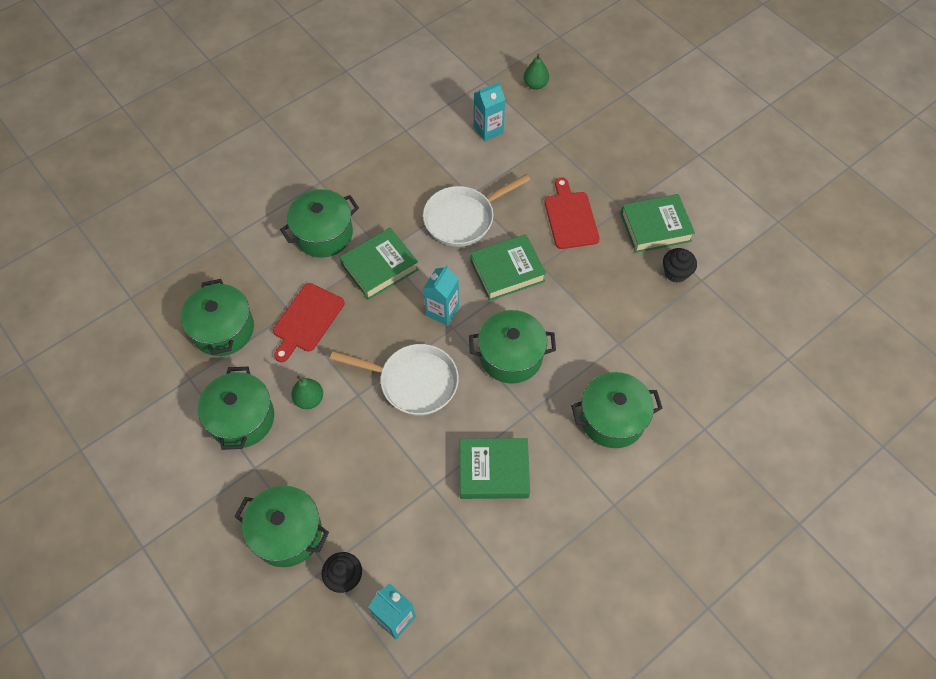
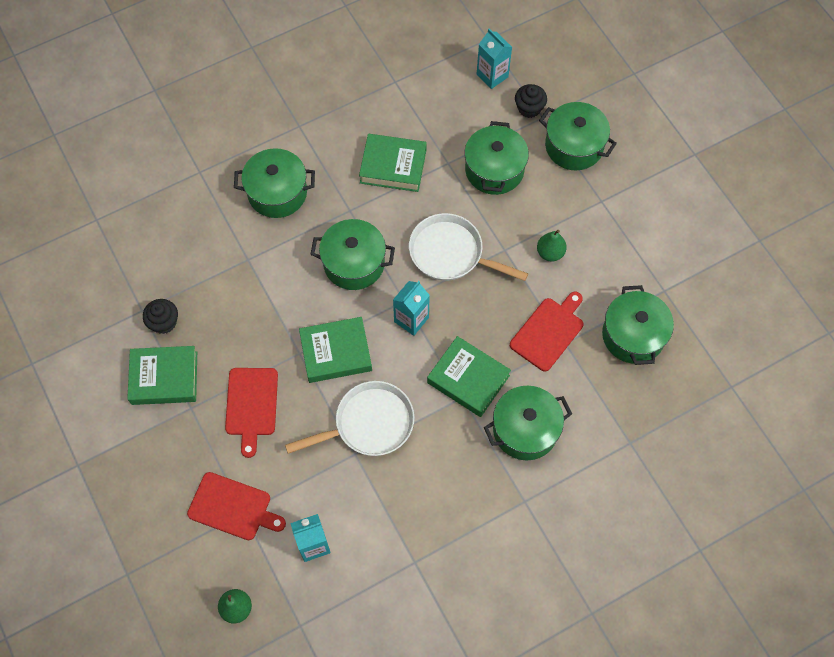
camera: 170 degrees left, 5 degrees up
green pot [198,367,274,450] -> green pot moved to [464,121,529,195]
green book [340,228,419,300] -> green book turned 60 degrees clockwise [427,336,511,417]
none -> red cutting board [187,472,286,540]

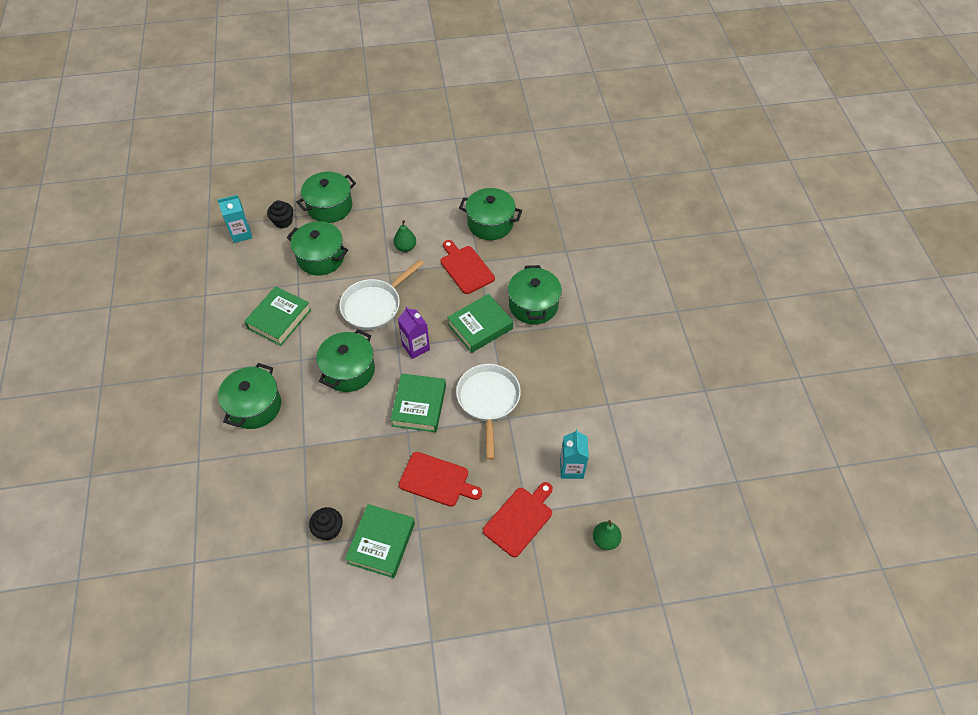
camera: 70 degrees left, 10 degrees down
turquoise carton [393,281,430,336] -> purple carton [398,306,430,359]

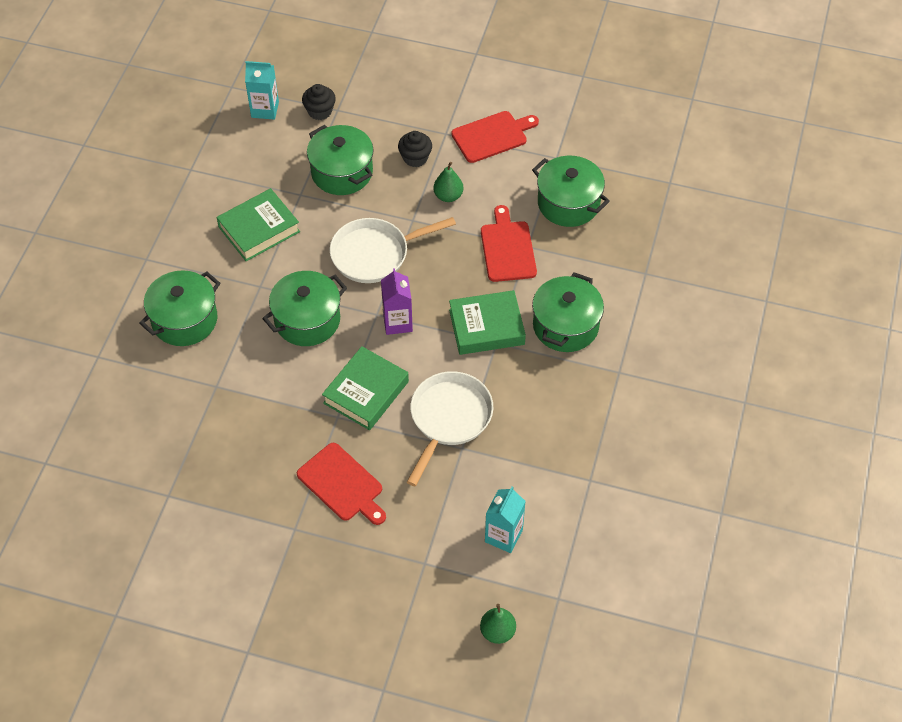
camera: 25 degrees right, 0 degrees up
green pot [296,172,356,223] -> none
black cupcake [309,507,343,541] -> black cupcake moved to [398,131,432,167]
green book [345,504,415,578] -> none
red cutting board [483,482,553,557] -> red cutting board moved to [451,111,539,163]

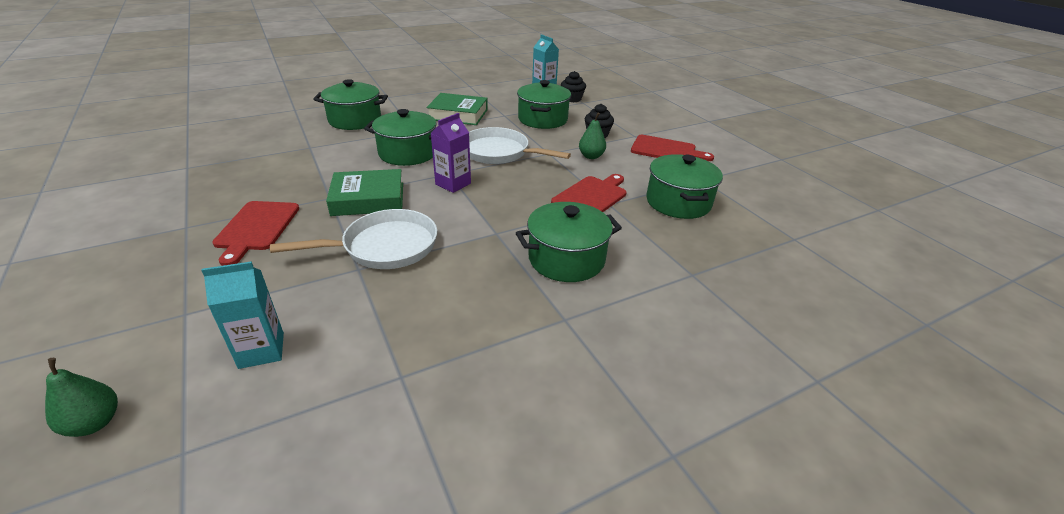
camera: 45 degrees right, 20 degrees down
green book [449,290,526,355] -> none

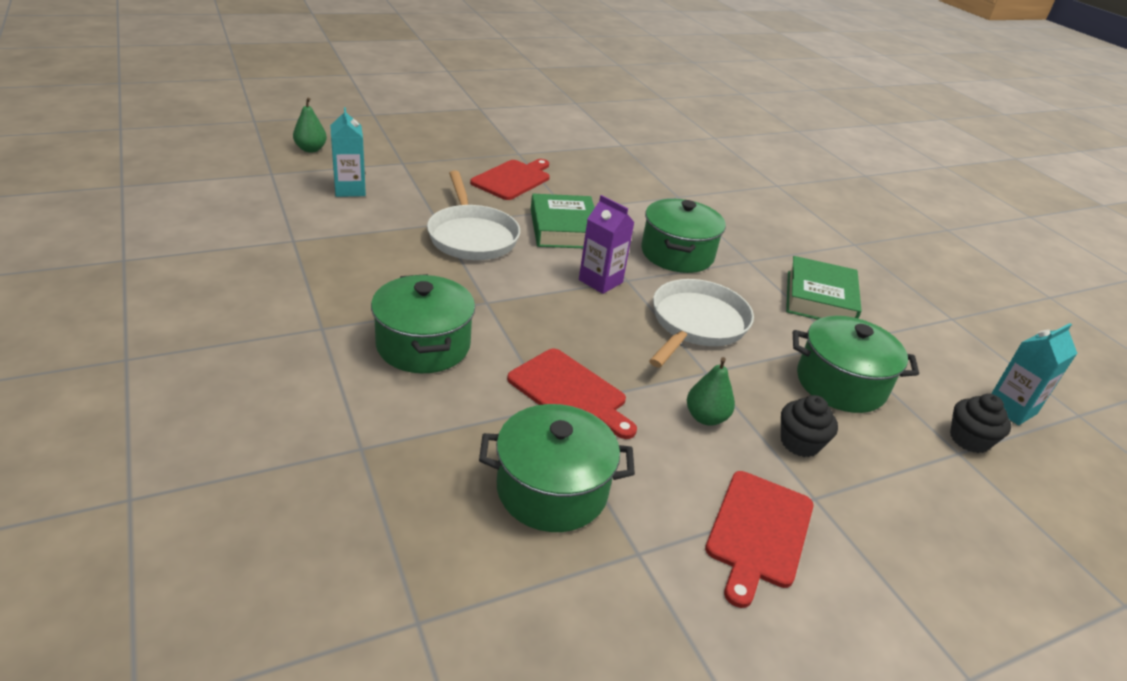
camera: 90 degrees right, 0 degrees up
red cutting board [212,201,299,266] -> red cutting board turned 120 degrees clockwise [470,159,550,200]
green pot [313,79,388,130] -> none

